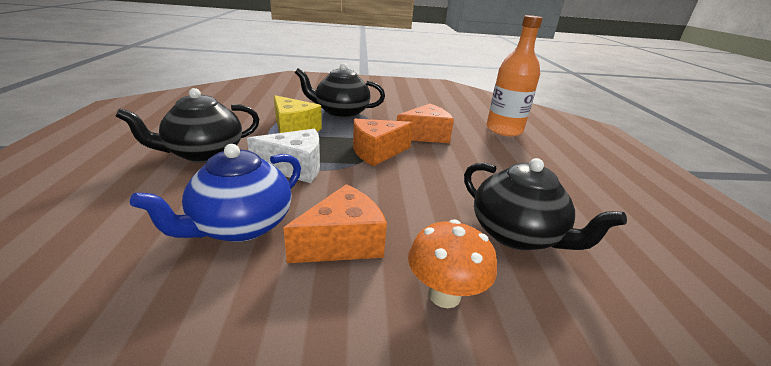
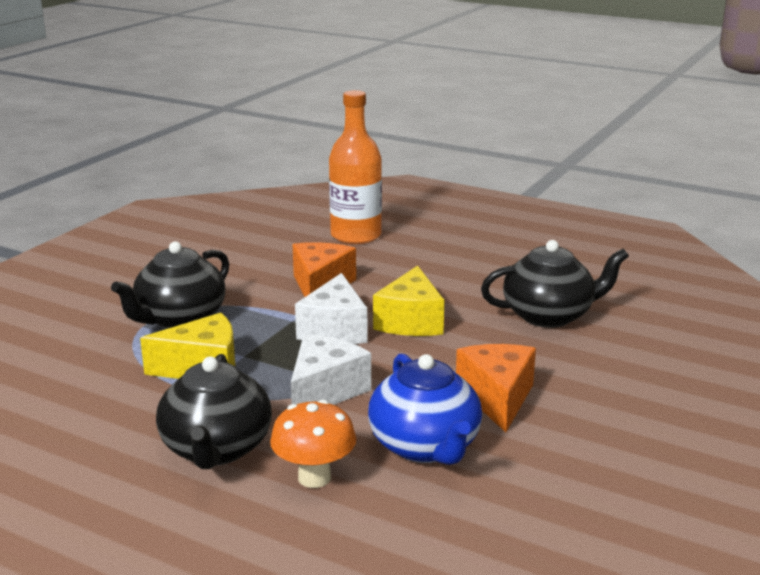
camera: 55 degrees left, 5 degrees down
orange cheese [353,119,413,166] -> white cheese [295,273,368,344]
orange mushroom [408,219,497,308] -> orange mushroom moved to [270,400,356,488]
none -> yellow cheese [373,266,444,336]

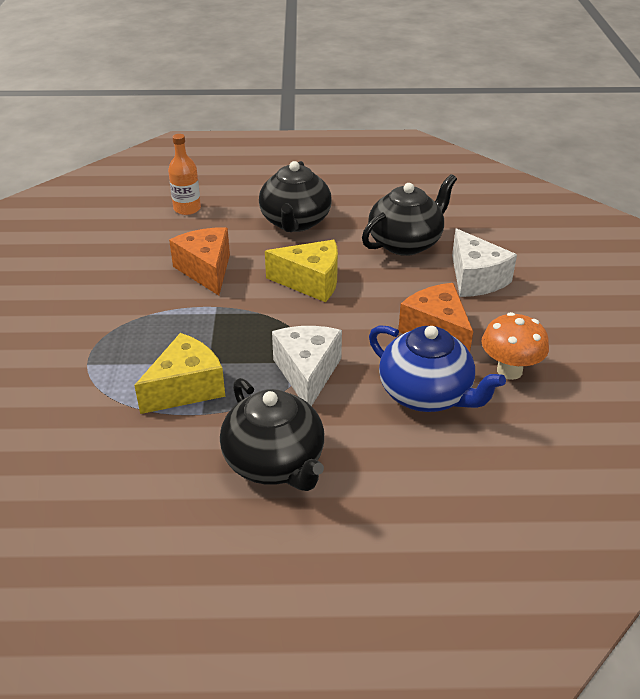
camera: 30 degrees left, 15 degrees up
black teapot [111,241,229,329] -> black teapot moved to [259,161,332,232]
orange mushroom [270,400,356,488] -> orange mushroom moved to [482,312,549,380]
white cheese [295,273,368,344] -> white cheese moved to [452,229,517,297]
orange bottle [329,90,382,244] -> orange bottle [168,134,201,215], size x0.58
yellow cheese [373,266,444,336] -> yellow cheese turned 60 degrees counterclockwise [265,240,338,302]

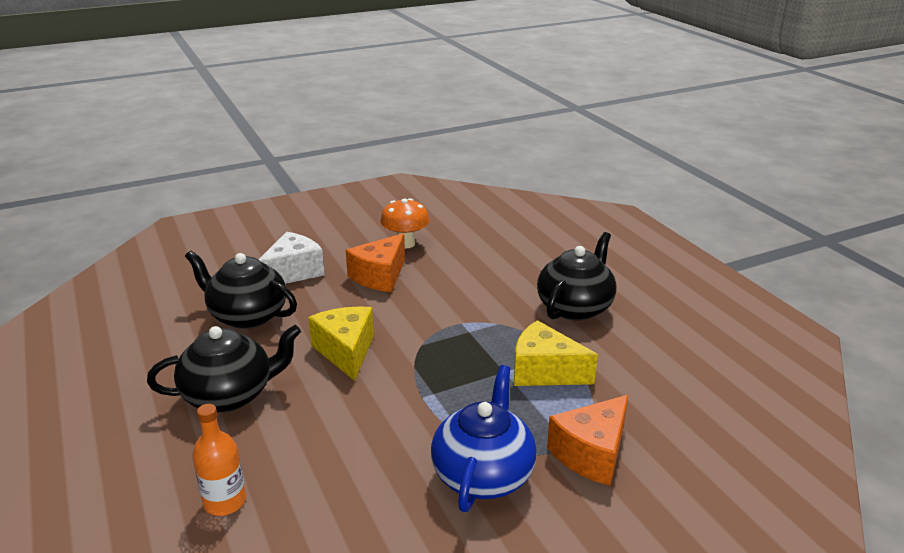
camera: 115 degrees left, 10 degrees down
orange cheese [169,227,230,295] -> orange cheese moved to [547,395,628,486]
white cheese [272,326,342,406] -> none
blue teapot [369,325,506,412] -> blue teapot moved to [431,365,537,512]

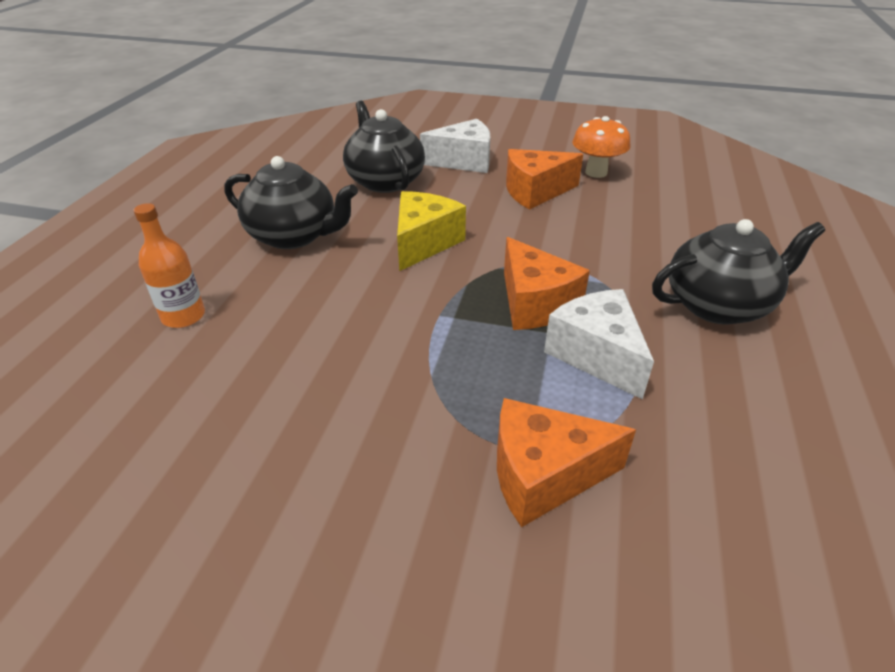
camera: 40 degrees right, 10 degrees up
blue teapot [431,365,537,512] -> none
yellow cheese [514,320,598,386] -> white cheese [544,289,654,400]
none -> orange cheese [504,237,590,330]

